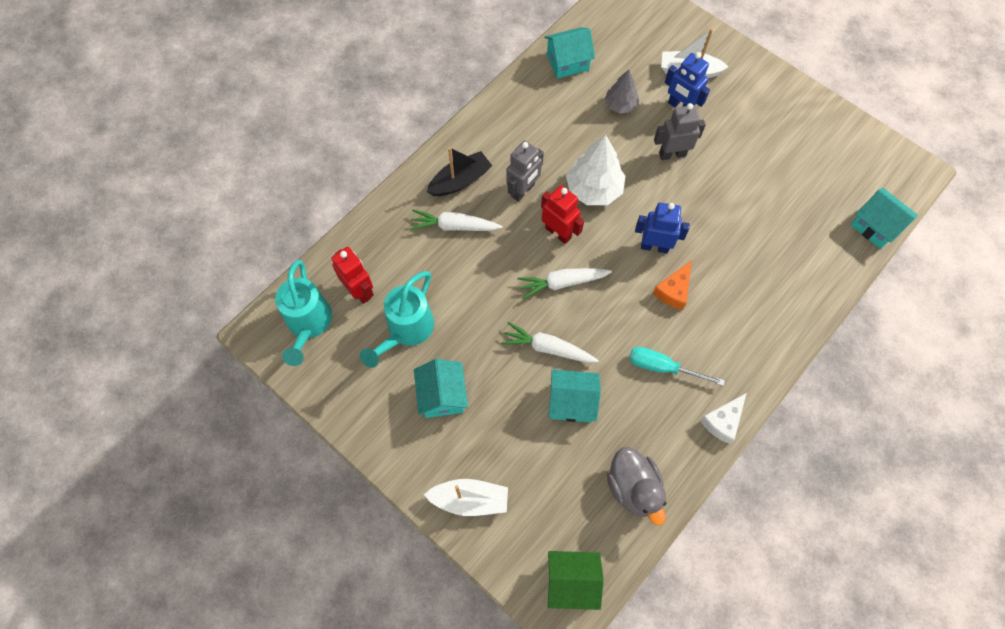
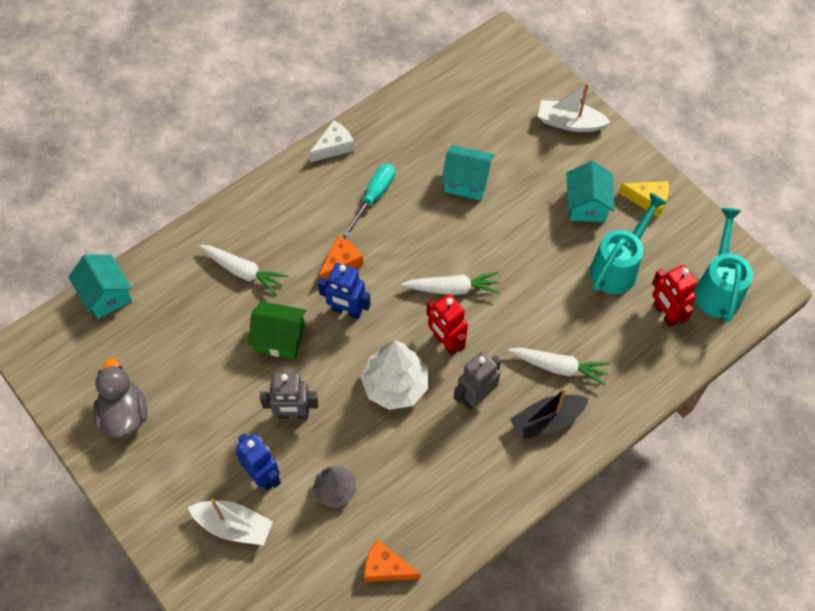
camera: 170 degrees left, 5 degrees down
white carrot [501,322,599,363] -> white carrot moved to [199,245,288,295]
turquoise house [544,27,595,79] -> orange cheese [364,539,421,582]
green house [548,551,604,610] -> green house moved to [248,301,307,359]
grey duck [607,447,666,525] -> grey duck moved to [93,358,147,438]
turquoise screwdriver [629,347,725,386] -> turquoise screwdriver turned 90 degrees counterclockwise [343,164,395,237]
none -> yellow cheese [619,181,669,217]

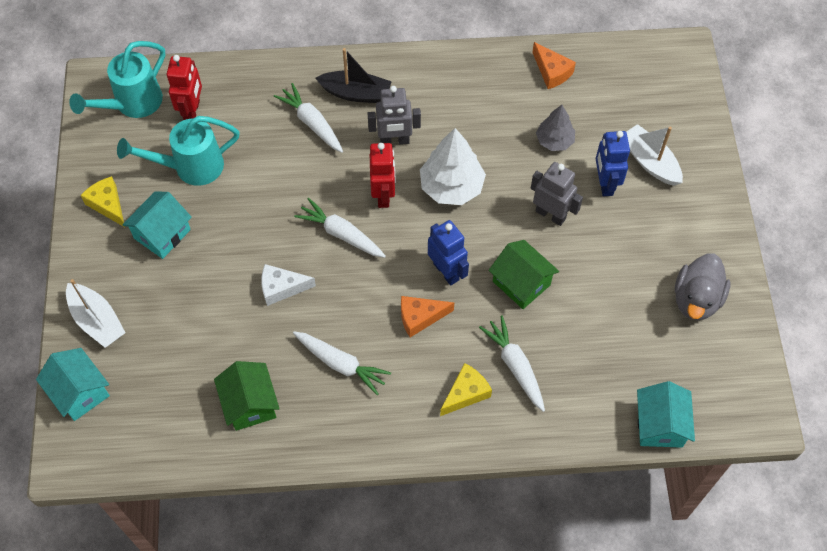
camera: 145 degrees left, 0 degrees up
white cheese [309,120,355,163] -> white cheese moved to [261,264,316,306]
turquoise screwdriver [343,164,395,237] -> white carrot [293,331,391,395]
turquoise house [441,145,495,200] -> turquoise house moved to [36,348,110,421]
none -> green house [214,361,280,431]
none -> yellow cheese [440,363,492,416]

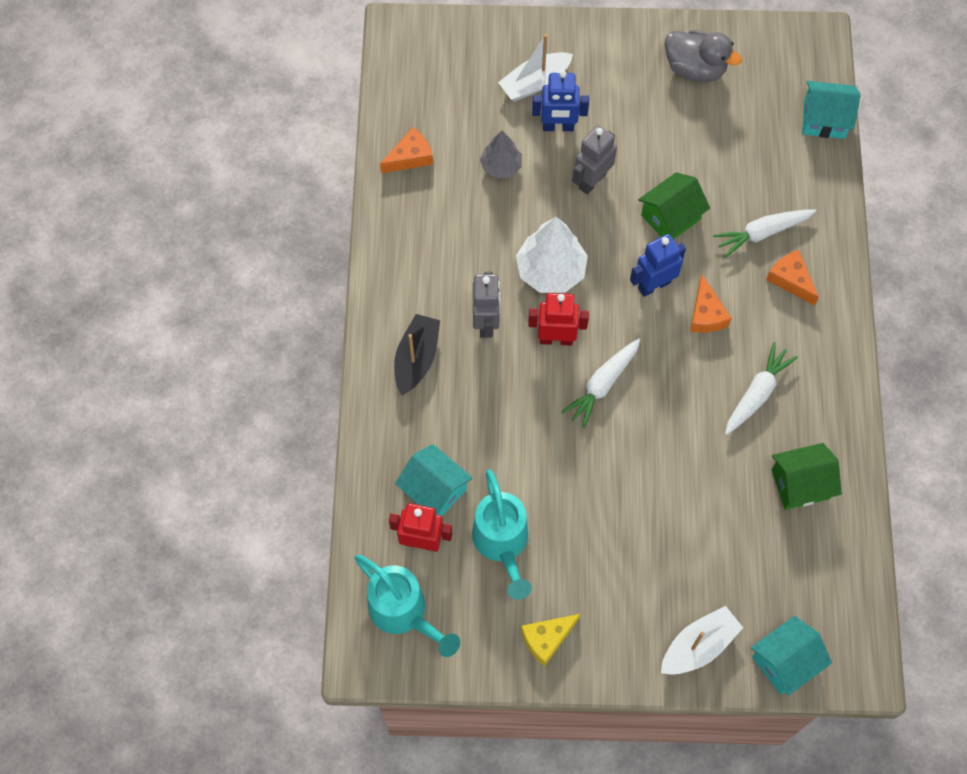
camera: 85 degrees left, 5 degrees up
turquoise house [122,191,192,259] -> turquoise house moved to [395,444,473,516]
white cheese [261,264,316,306] -> none
white carrot [274,83,343,153] -> none
yellow cheese [440,363,492,416] -> orange cheese [766,250,819,306]

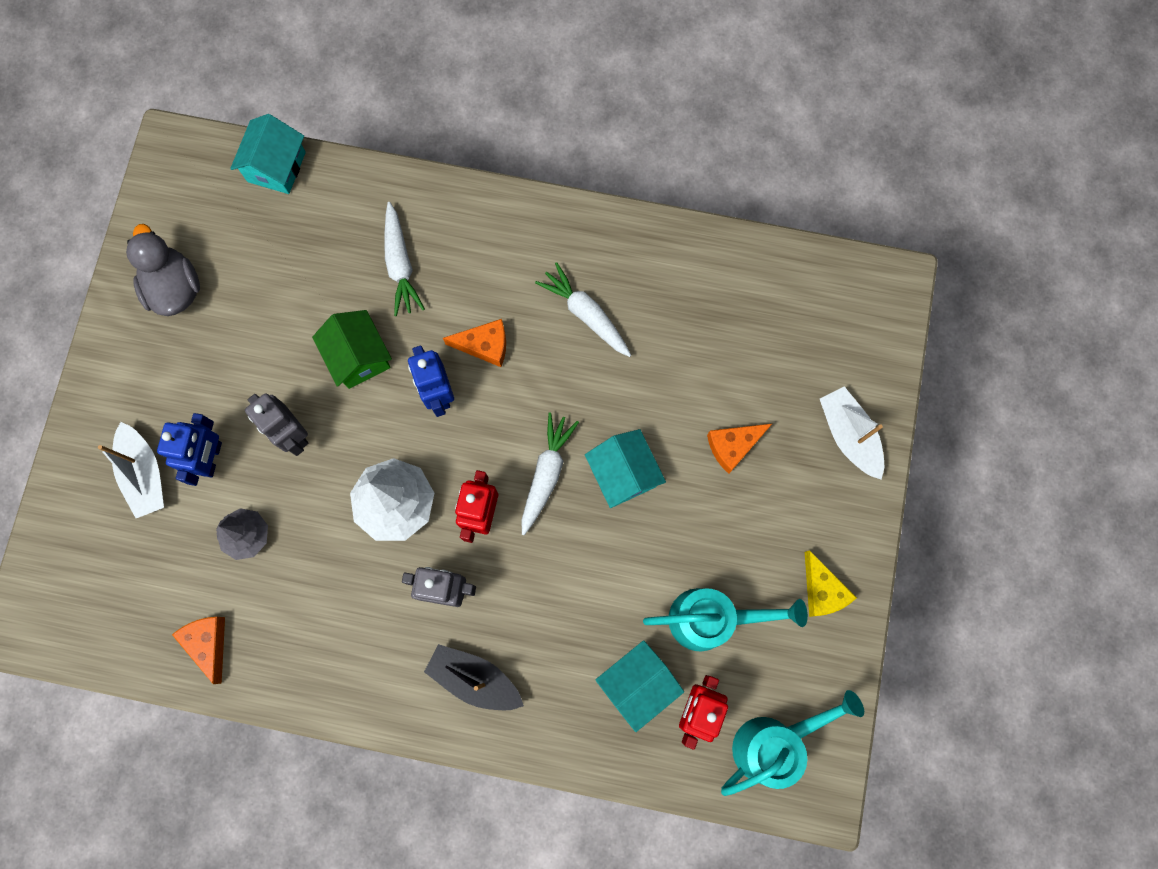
camera: 80 degrees left, 10 degrees up
white carrot [561,338,641,428] -> white carrot turned 120 degrees counterclockwise [521,412,579,535]
grey duck [665,30,742,82] -> grey duck turned 60 degrees counterclockwise [126,224,200,316]
turquoise house [751,616,832,696] -> turquoise house moved to [585,429,666,508]
orange cheese [766,250,819,306] -> orange cheese moved to [707,424,772,474]
green house [772,443,842,510] -> none

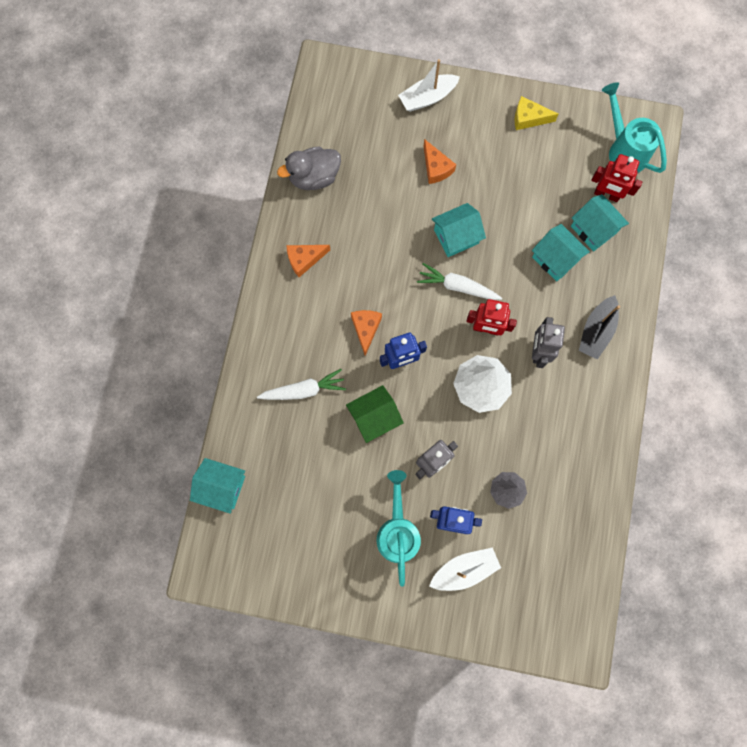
camera: 90 degrees left, 0 degrees up
grey duck [126,224,200,316] -> grey duck moved to [277,146,341,190]
orange cheese [172,617,225,684] -> orange cheese moved to [287,245,330,277]
white carrot [535,262,631,357] -> none
turquoise watering can [643,588,808,651] -> turquoise watering can moved to [377,470,421,587]
yellow cheese [805,550,857,617] -> yellow cheese turned 150 degrees counterclockwise [515,96,559,130]
none -> turquoise house [532,224,590,281]

